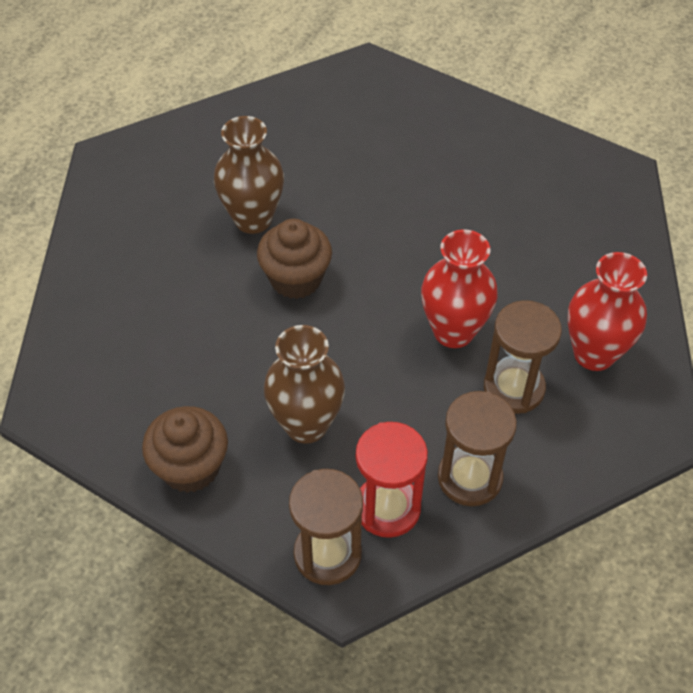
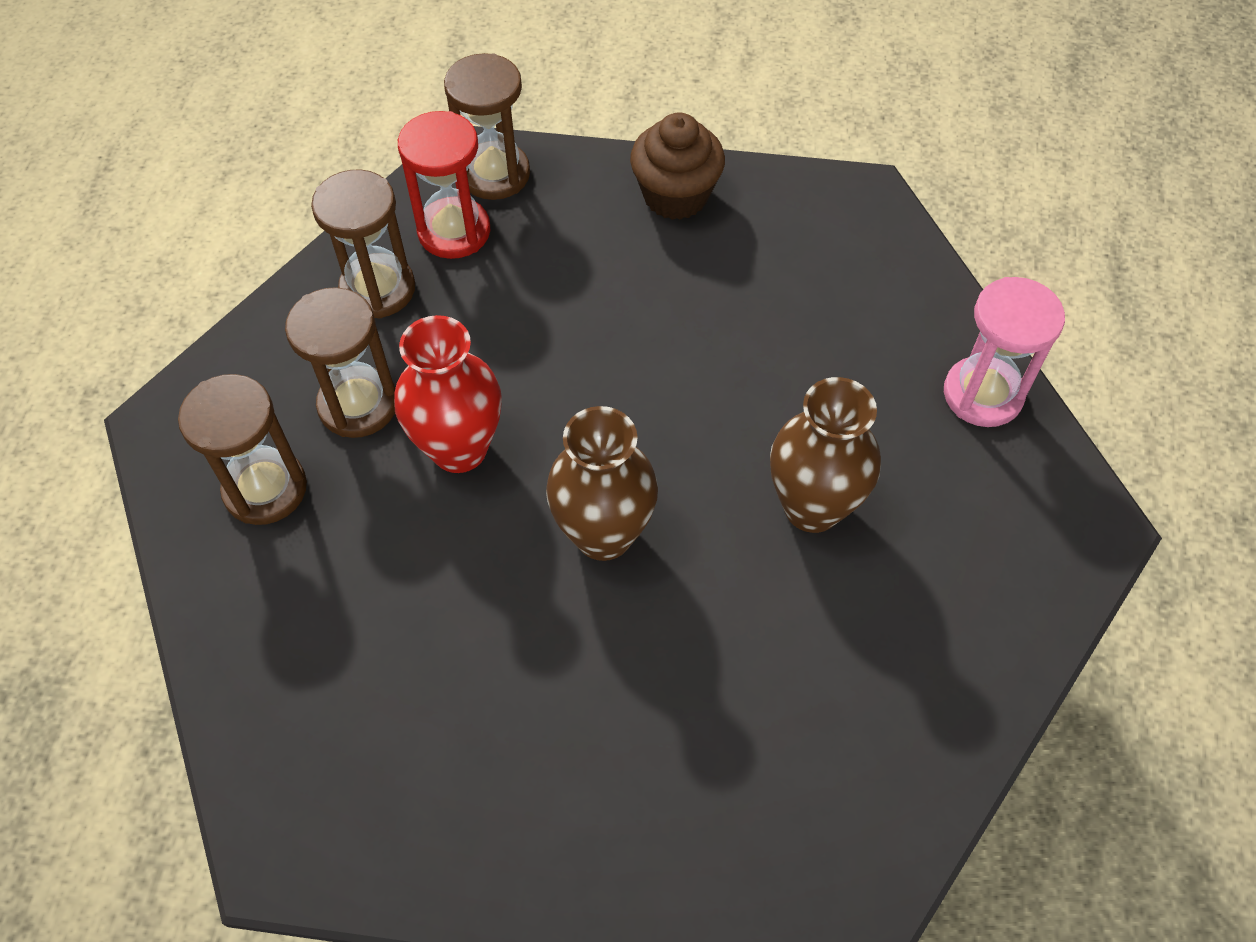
camera: 155 degrees right, 5 degrees up
brown cupcake [257,219,332,299] -> none
brown vase [264,325,345,444] -> brown vase moved to [546,406,658,561]
red vase [568,252,647,371] -> brown hourglass [178,374,307,525]
none -> pink hourglass [944,277,1065,427]

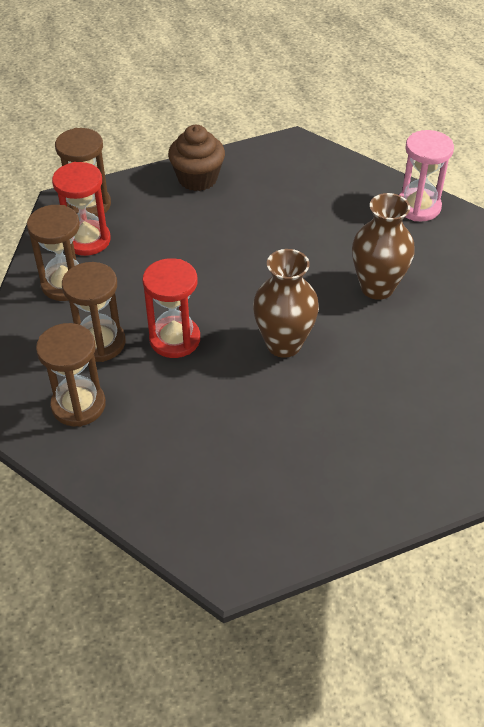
camera: 30 degrees left, 10 degrees down
red vase [394,315,502,473] -> red hourglass [142,258,200,358]

